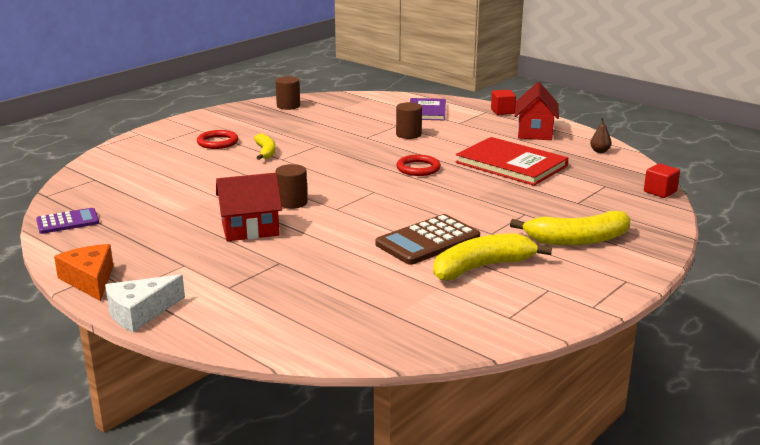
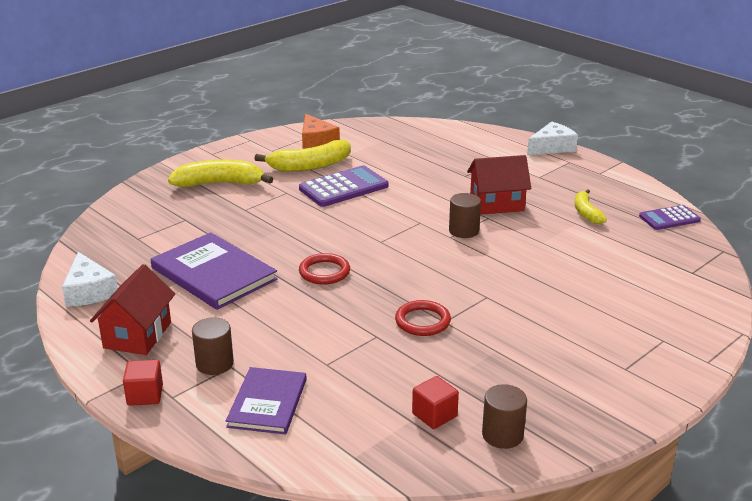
camera: 175 degrees left, 5 degrees up
orange cheese [54,244,113,301] -> orange cheese moved to [302,114,340,149]
red ring [197,130,239,149] -> red ring moved to [395,300,451,336]
yellow banana [254,133,276,160] -> yellow banana moved to [575,189,607,224]
brown calculator [375,214,480,265] -> purple calculator [299,165,388,207]
brown cylinder [396,102,422,139] -> brown cylinder moved to [192,317,234,375]
red book [456,137,568,186] -> purple book [151,232,278,310]
brown pear [590,118,612,153] -> white cheese [62,252,118,307]
red cube [644,163,680,198] -> red cube moved to [412,376,459,429]

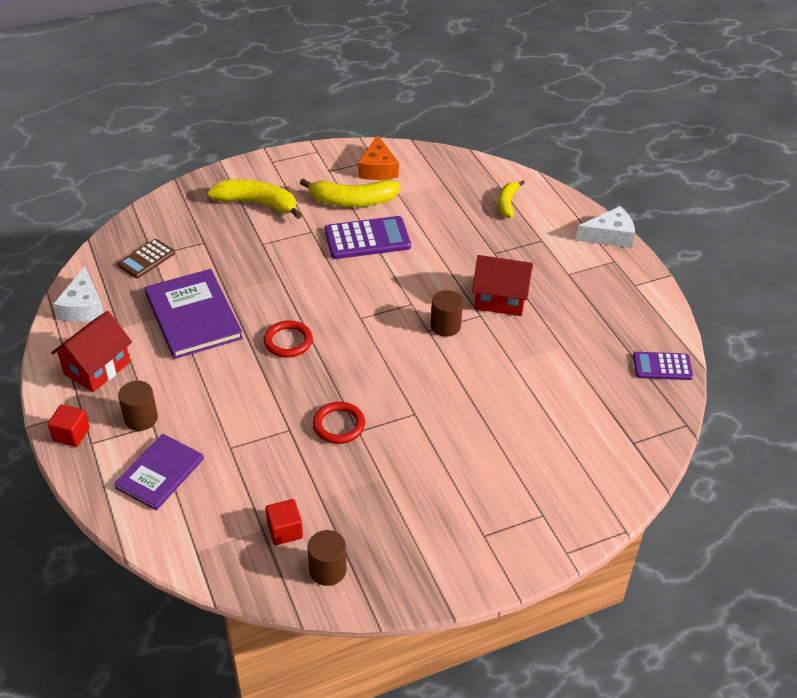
camera: 20 degrees right, 15 degrees up
yellow banana [575,189,607,224] -> yellow banana moved to [498,181,525,218]
none -> brown calculator [117,239,175,278]

